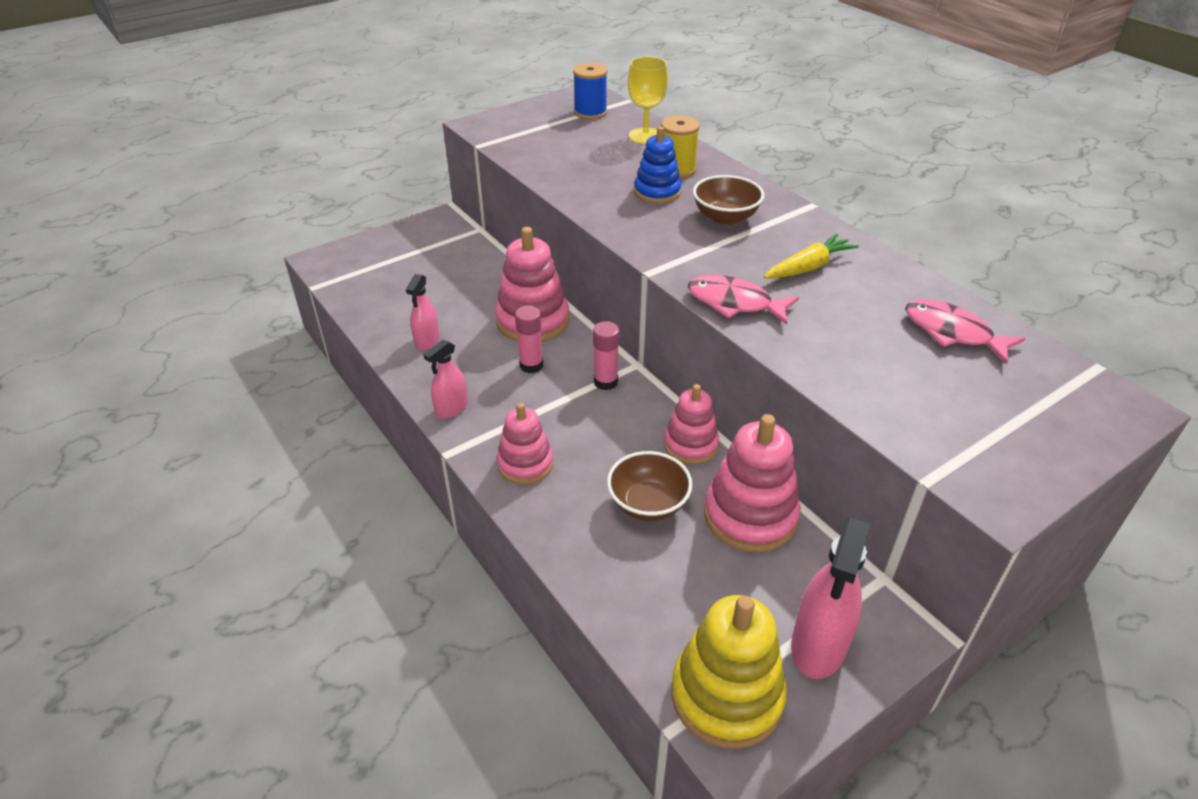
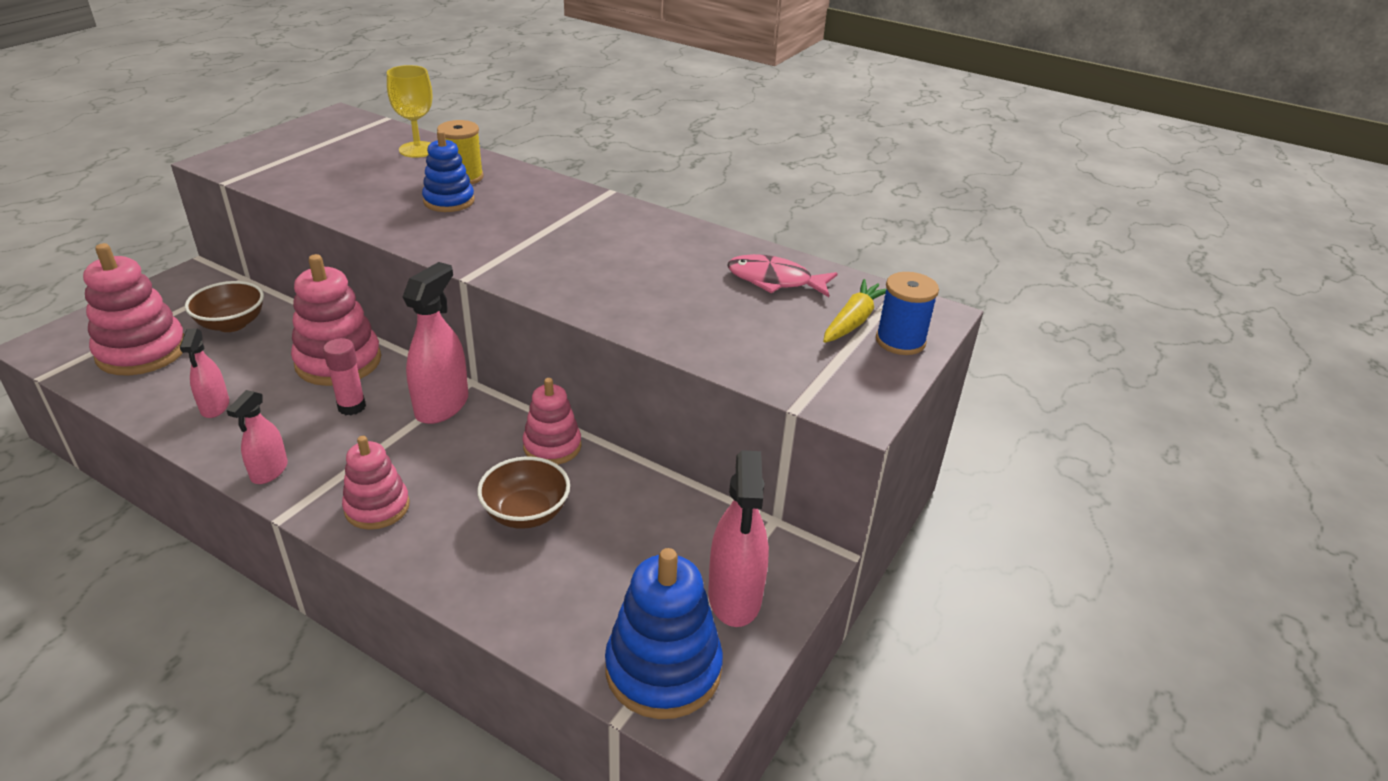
camera: 25 degrees left, 5 degrees down
blue spool [573,63,608,120] -> blue spool moved to [876,272,939,355]
pink glue stick [593,321,619,390] -> pink spray bottle [403,262,468,424]
yellow stacking toy [672,595,787,749] -> blue stacking toy [605,548,723,719]
pink fish [688,275,799,325] -> none
brown bowl [693,175,764,225] -> brown bowl moved to [185,281,264,332]
pink stacking toy [704,414,801,552] -> pink stacking toy moved to [83,243,184,375]
yellow carrot [764,234,859,279] -> yellow carrot moved to [823,279,886,343]

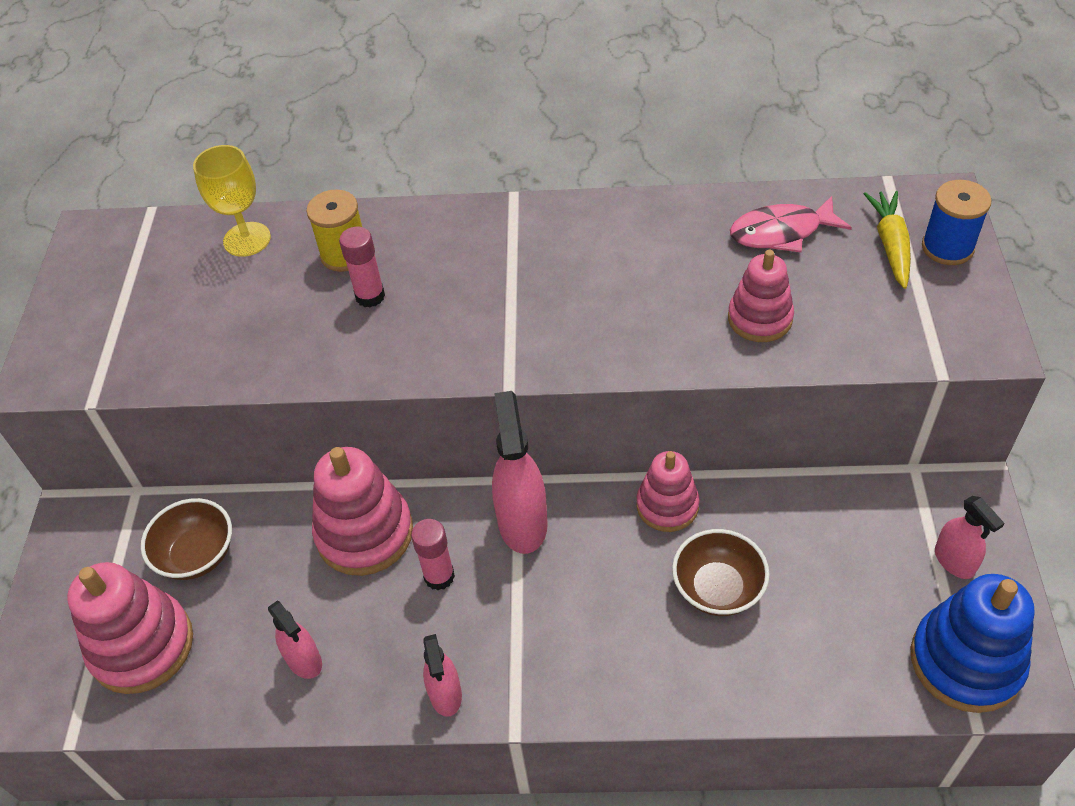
camera: 25 degrees left, 15 degrees up
pink stacking toy [342,436,410,530] -> pink stacking toy moved to [728,250,794,342]
blue stacking toy [422,131,475,212] -> pink glue stick [339,227,385,307]
pink spray bottle [708,450,769,627] -> pink spray bottle [935,496,1004,579], size x0.59

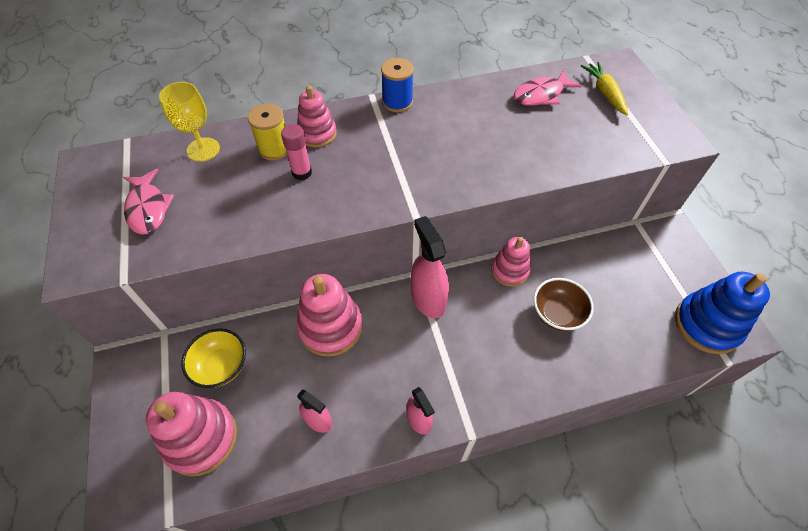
camera: 20 degrees left, 5 degrees up
brown bowl [141,498,232,580] -> yellow bowl [182,329,246,388]
pink glue stick [411,519,455,590] -> none
pink stacking toy [728,250,794,342] -> pink stacking toy moved to [297,86,337,147]
blue spool [922,180,992,265] -> blue spool moved to [381,58,414,112]
pink spray bottle [935,496,1004,579] -> none
none -> pink fish [123,168,174,235]

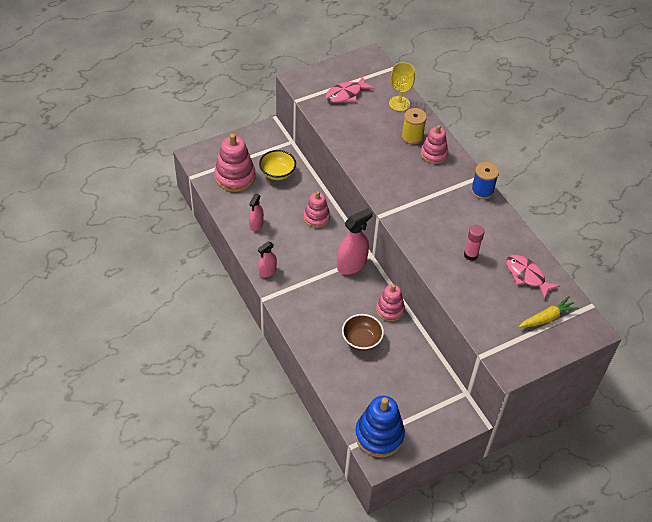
camera: 75 degrees right, 5 degrees down
pink glue stick [281,124,312,180] -> pink glue stick moved to [464,225,484,261]
pink stacking toy [296,274,363,357] -> pink stacking toy [304,191,330,228], size x0.63

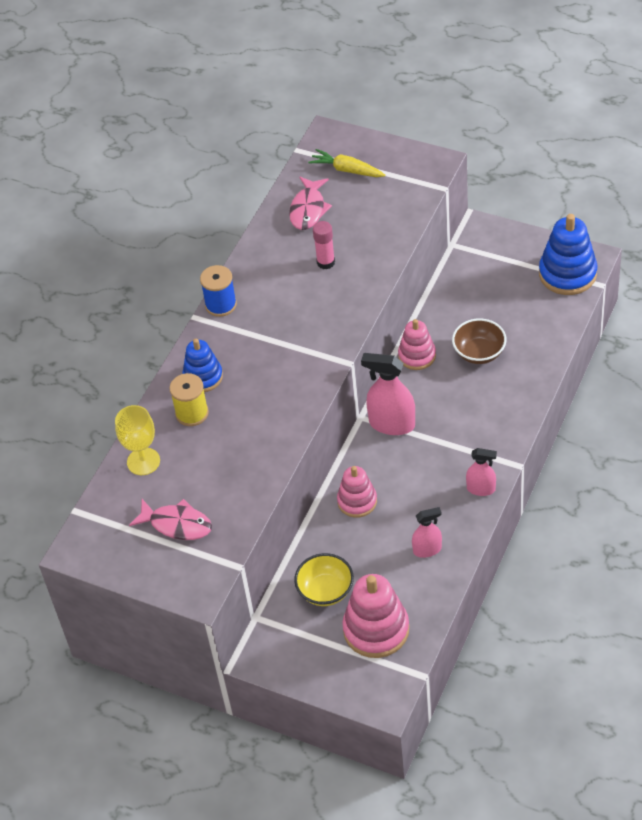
camera: 120 degrees left, 0 degrees up
pink stacking toy [421,125,448,164] -> blue stacking toy [182,339,223,392]

